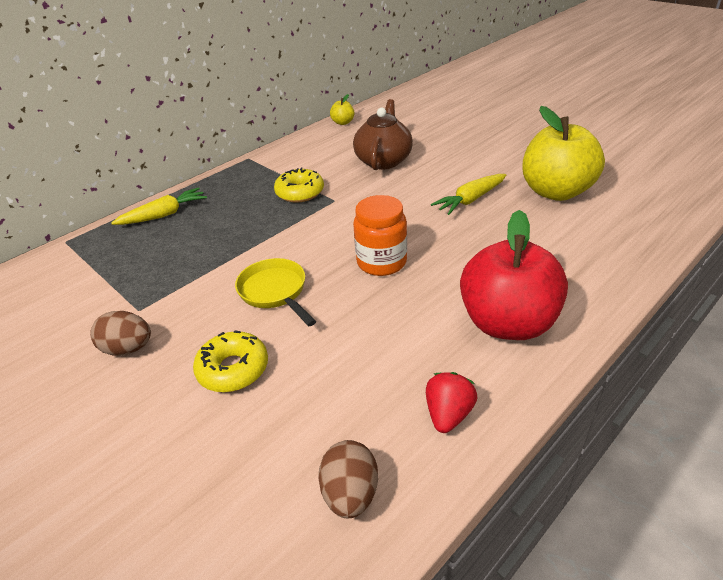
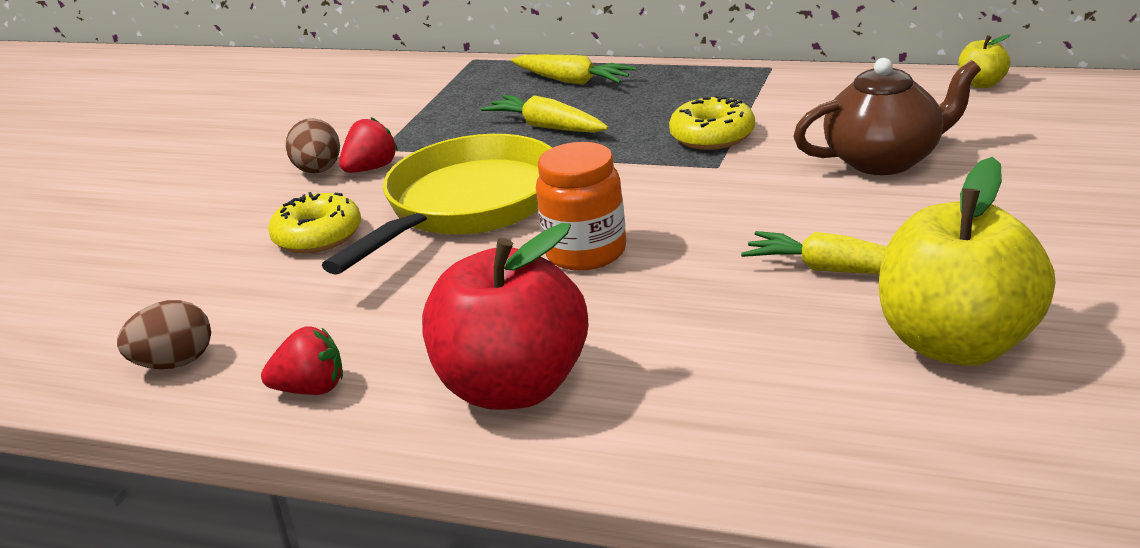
camera: 65 degrees right, 10 degrees down
yellow pan [235,258,316,326] -> yellow pan [321,134,552,275], size x1.78
none -> red strawberry [339,117,398,173]
none -> yellow carrot [481,95,608,133]

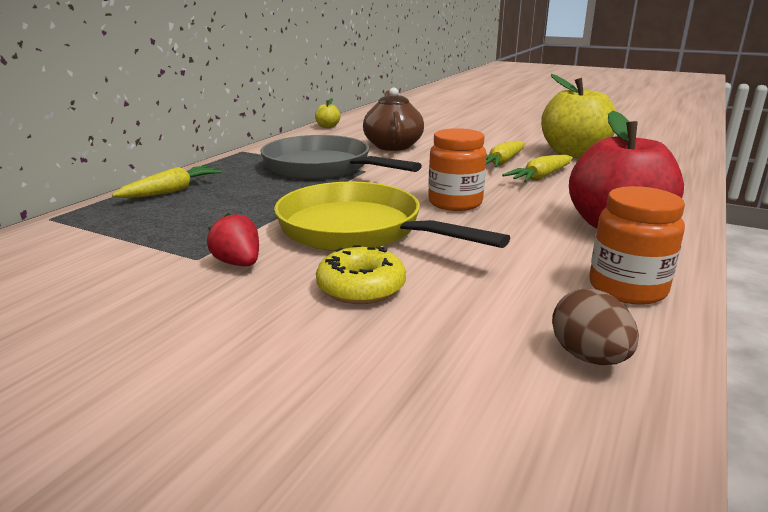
camera: 85 degrees left, 5 degrees down
red strawberry [261,326,343,395] -> orange jar [590,186,685,305]
brown egg [286,118,340,174] -> none
yellow carrot [481,95,608,133] -> yellow carrot moved to [502,155,573,182]
yellow donut [669,95,755,150] -> grey pan [260,135,422,179]

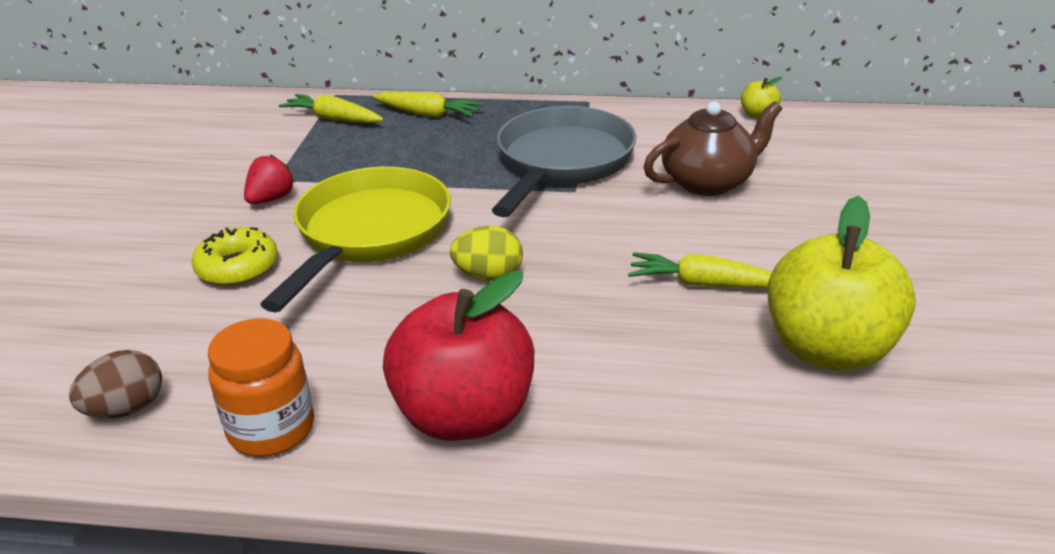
camera: 70 degrees right, 10 degrees up
orange jar [428,128,487,211] -> yellow egg [450,226,523,281]
yellow carrot [502,155,573,182] -> yellow carrot moved to [279,94,384,123]

